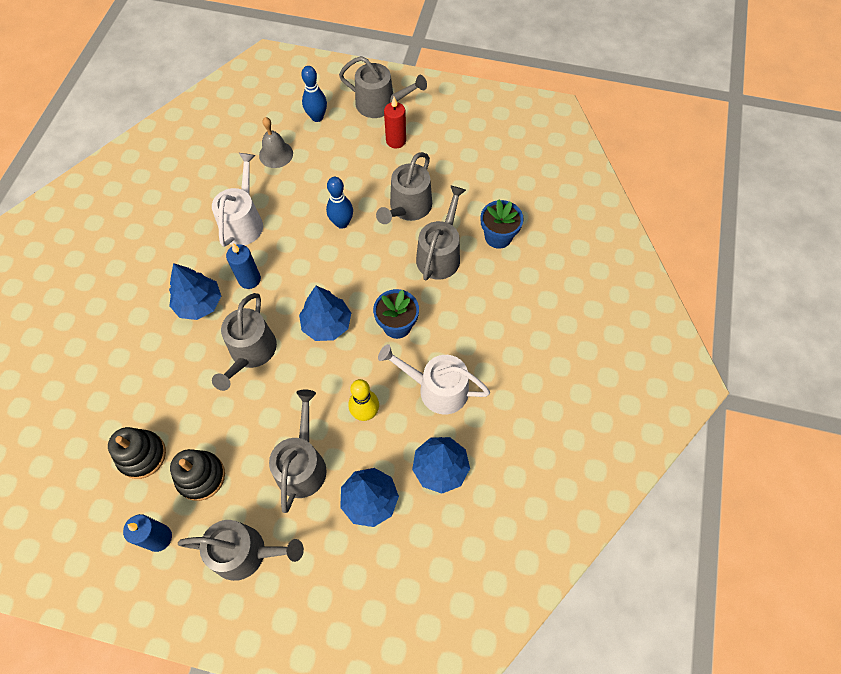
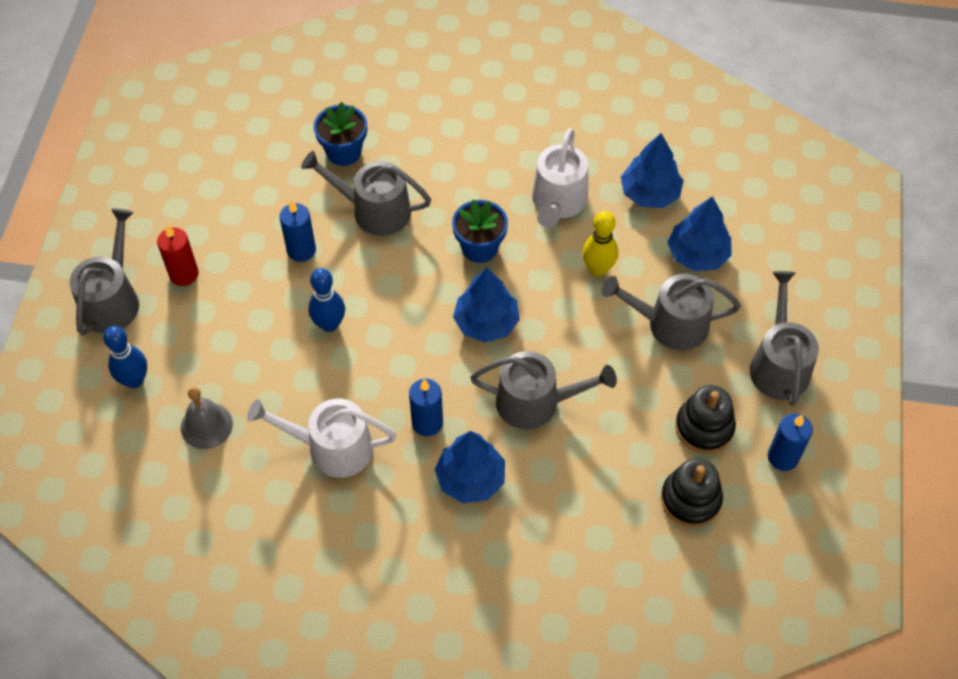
camera: 95 degrees left, 5 degrees down
grey watering can [376,152,432,224] -> blue candle [280,200,316,262]

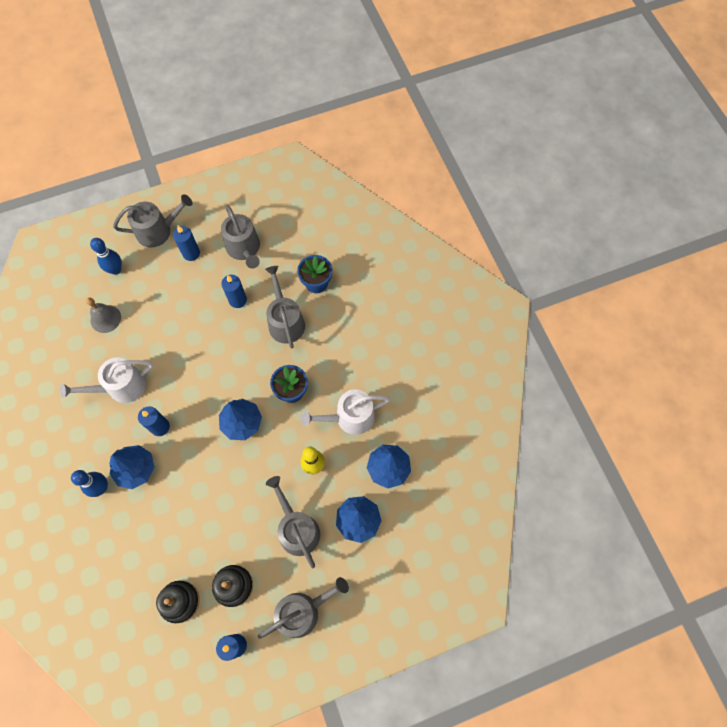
camera: 60 degrees right, 10 degrees up
red candle [157,225,199,286] -> blue candle [173,226,200,261]
white watering can [247,399,396,478] -> white watering can turned 90 degrees counterclockwise [60,357,153,403]
blue bowling pin [308,268,345,332] -> blue bowling pin moved to [71,470,108,497]
grey watering can [470,351,617,429] -> grey watering can moved to [221,205,260,269]

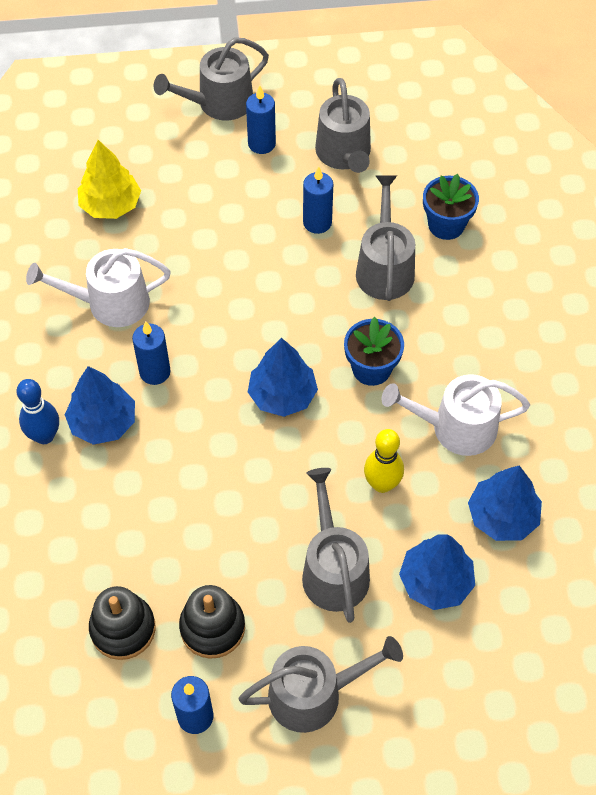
camera: 15 degrees right, 10 degrees down
grey bell [86,298,121,333] -> yellow tree [78,140,141,219]
blue bowling pin [90,238,122,275] -> none
grey watering can [113,194,193,248] -> grey watering can turned 150 degrees clockwise [154,37,269,120]

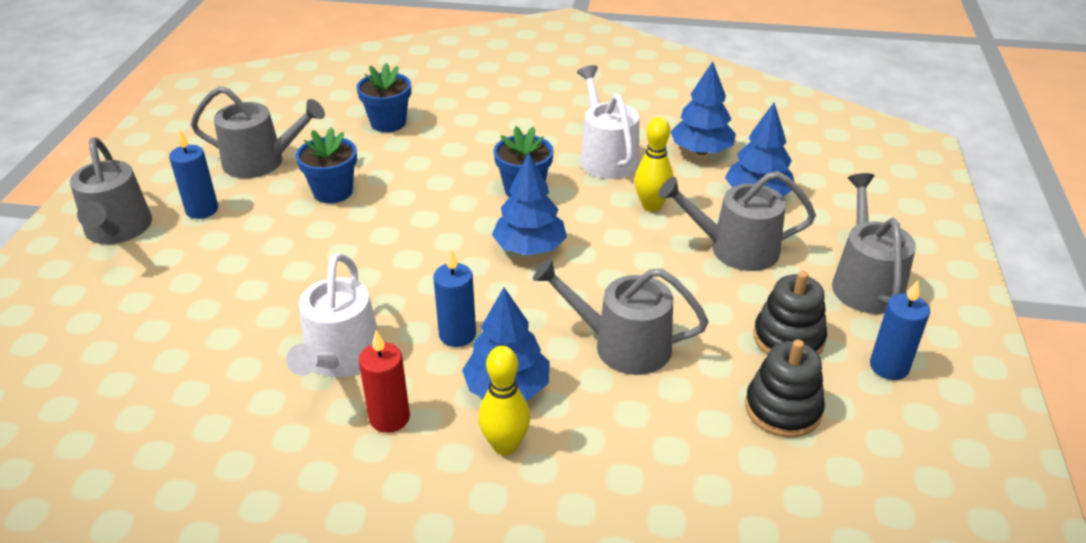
camera: 75 degrees left, 20 degrees down
blue bowling pin [17,379,59,444] -> yellow bowling pin [478,346,530,455]
yellow tree [78,140,141,219] -> none
blue candle [303,166,333,234] -> blue flower pot [296,127,357,203]
grey watering can [356,176,415,301] -> grey watering can moved to [533,258,708,375]
white watering can [382,374,530,456] -> white watering can turned 150 degrees clockwise [577,65,639,179]
none -> red candle [359,330,410,433]

